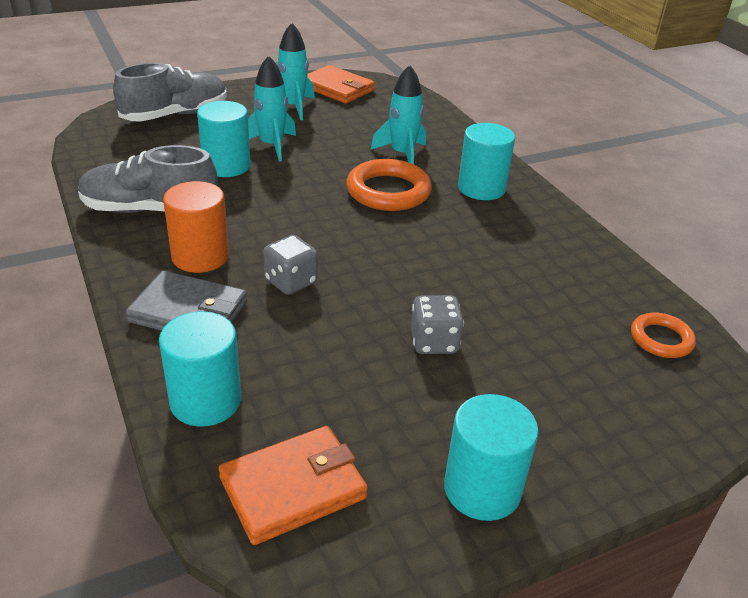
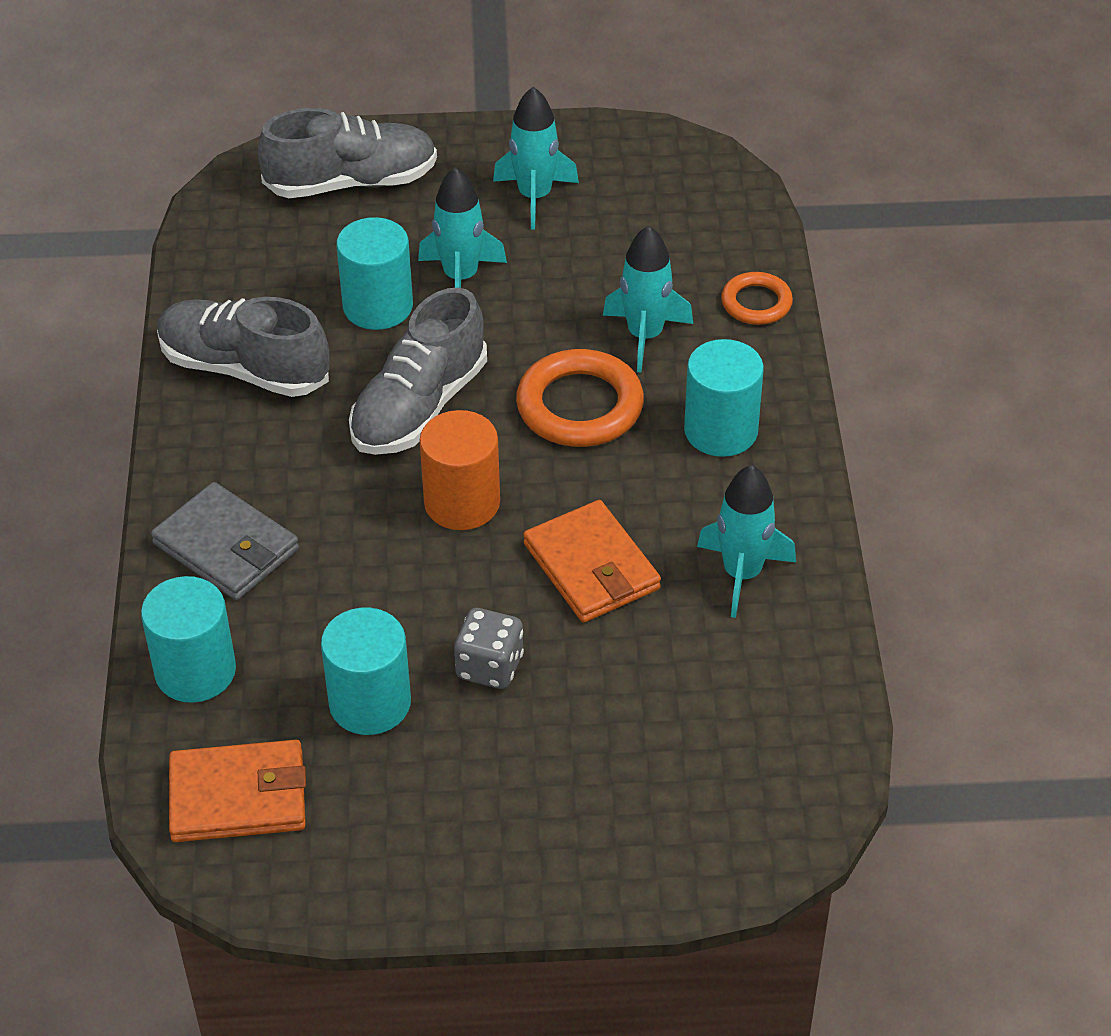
camera: 25 degrees right, 10 degrees up
orange cylinder [163,181,229,273] -> orange cylinder moved to [419,410,500,530]
grey dice [263,235,318,295] -> none
orange wallet [307,65,375,104] -> orange wallet moved to [523,500,661,623]
turquoise cylinder [444,394,539,521] -> turquoise cylinder moved to [321,607,411,735]
orange ring [631,313,696,358] -> orange ring moved to [721,272,793,325]
none -> grey shoe [349,288,487,455]
none -> turquoise rocket [697,465,796,618]

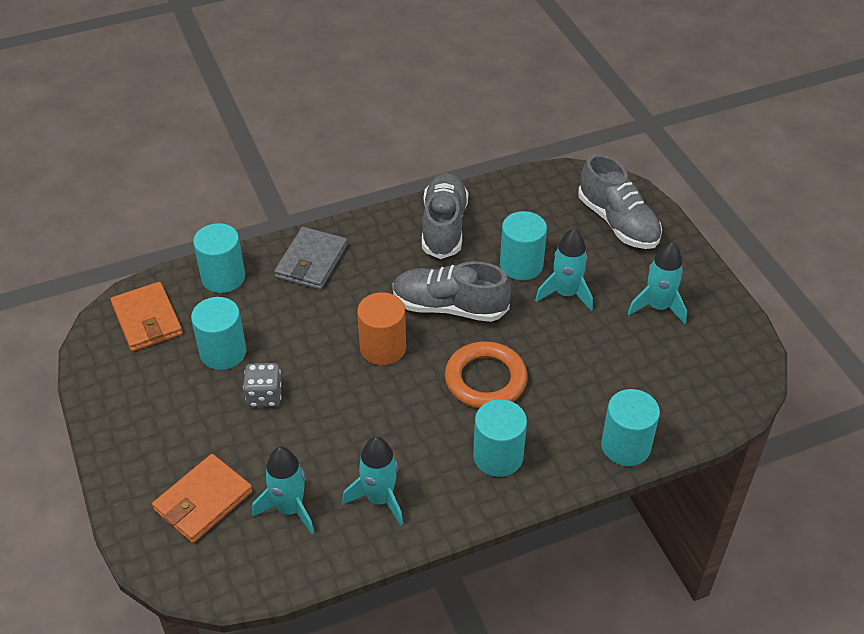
camera: 70 degrees right, 0 degrees up
orange wallet [523,500,661,623] -> orange wallet moved to [152,454,253,543]
turquoise rocket [603,226,693,373] -> turquoise rocket moved to [252,447,314,534]
orange ring [721,272,793,325] -> turquoise cylinder [601,389,660,466]

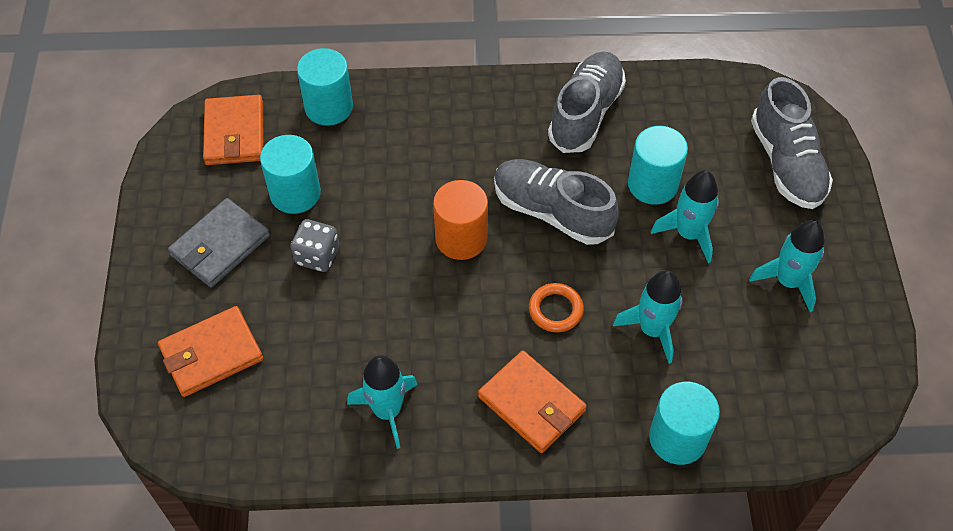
camera: 20 degrees right, 10 degrees up
turquoise rocket [252,447,314,534] -> turquoise rocket moved to [613,270,682,364]
grey wallet [274,227,348,290] -> grey wallet moved to [168,198,270,288]
orange ring [445,341,528,409] -> orange ring [529,283,584,332], size x0.58
turquoise cylinder [473,399,527,477] -> orange wallet [478,350,587,453]

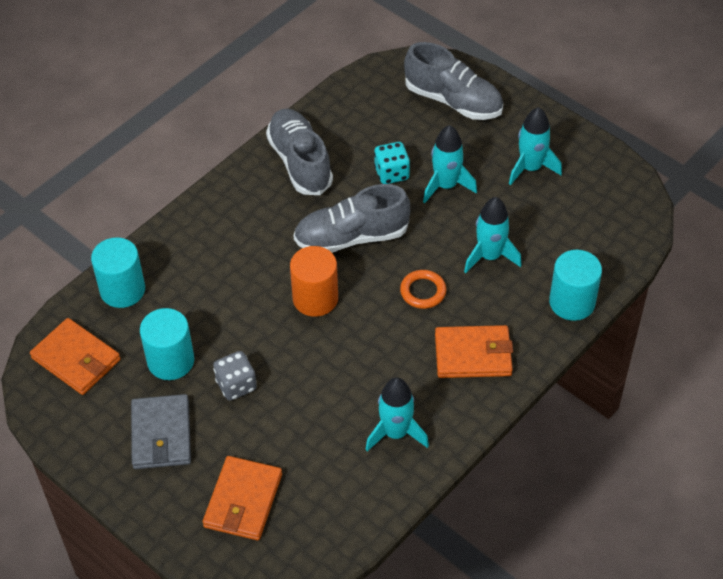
camera: 45 degrees left, 5 degrees down
turquoise cylinder [628,126,688,205] -> turquoise dice [374,142,410,184]

